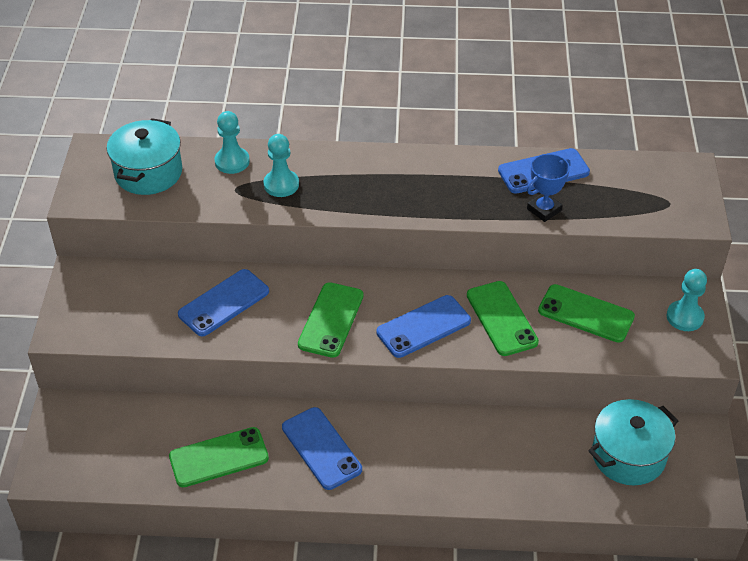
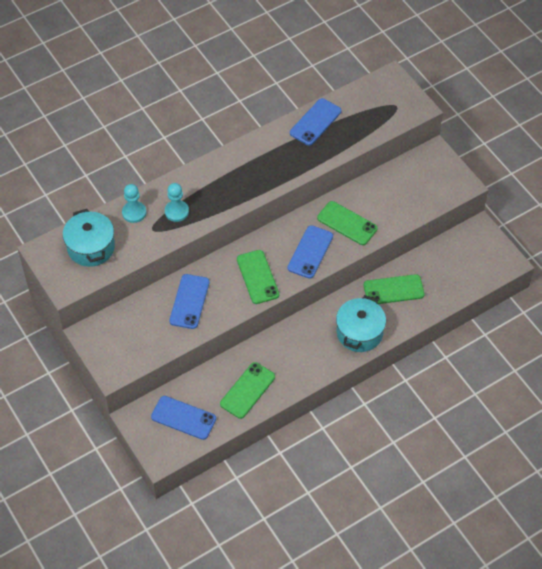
camera: 35 degrees left, 10 degrees up
blue phone [282,407,362,490] -> blue phone moved to [151,396,216,440]
blue trophy [527,154,570,222] -> none
green phone [538,284,635,343] -> green phone moved to [364,274,424,304]
turquoise pot [588,399,678,485] -> turquoise pot moved to [336,295,386,352]
turquoise pawn [667,269,707,331] -> none

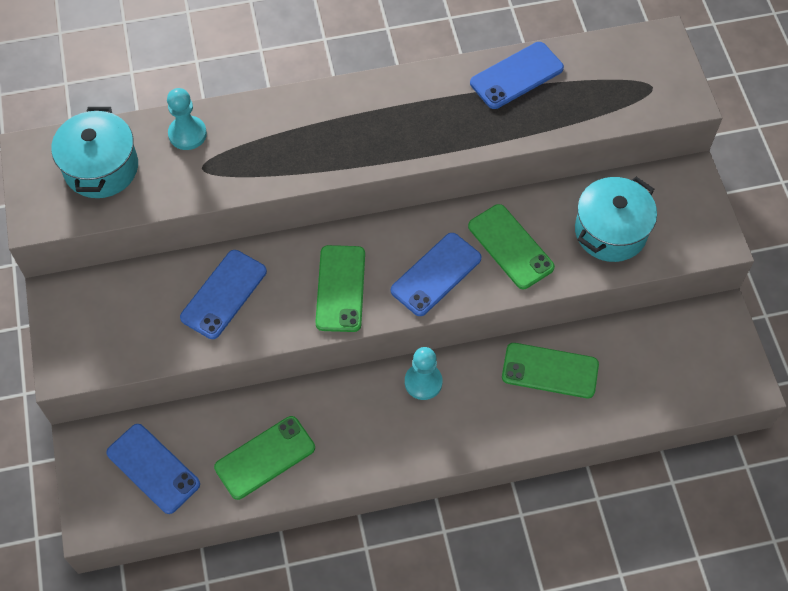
camera: 20 degrees right, 5 degrees up
turquoise pawn [165,183,189,222] -> turquoise pawn moved to [405,347,443,400]
turquoise pot [336,295,386,352] -> turquoise pot moved to [575,177,657,262]

